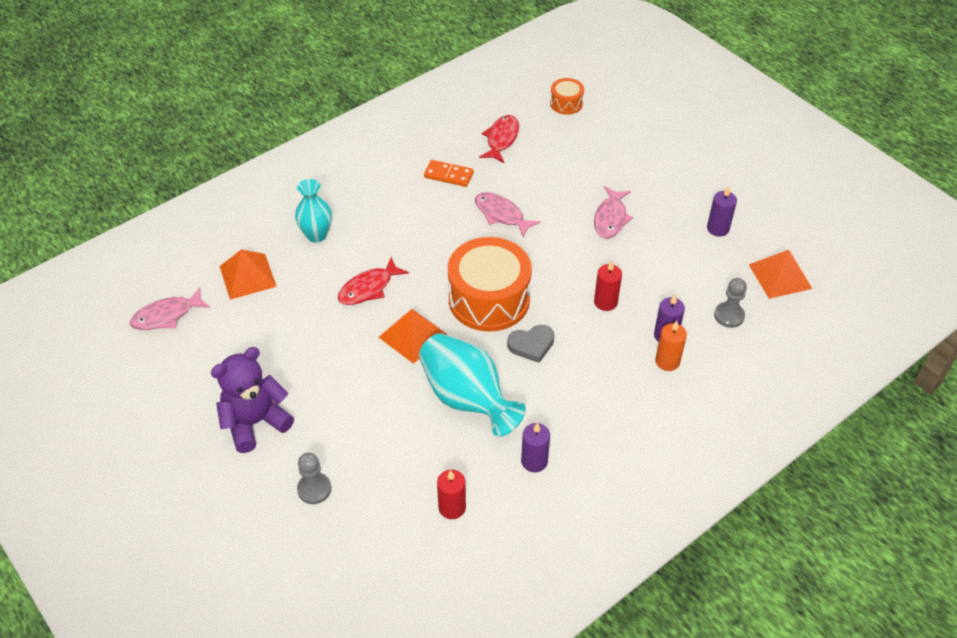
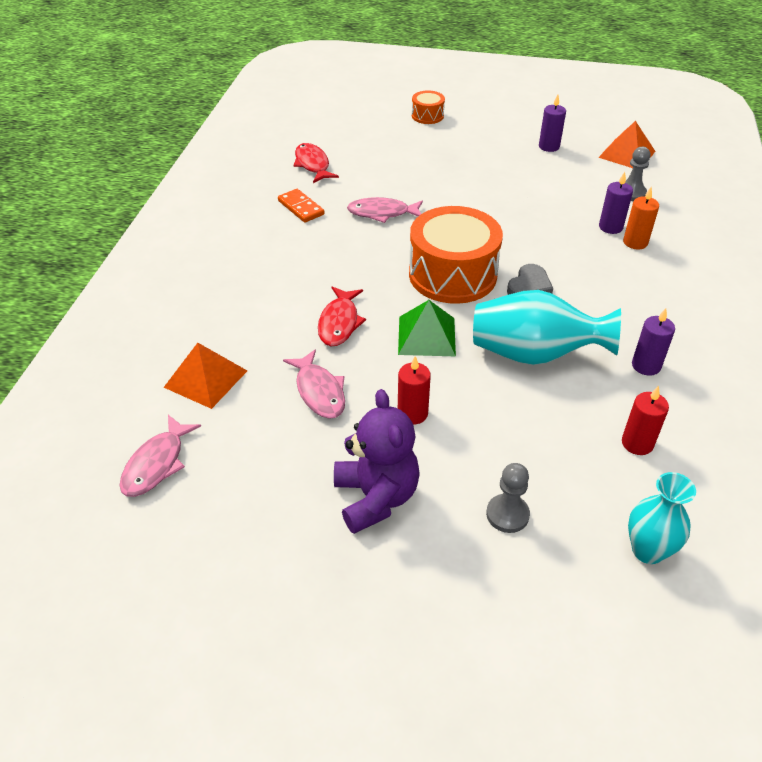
camera: 40 degrees left, 5 degrees down
purple teddy bear [211,347,294,453] -> purple teddy bear turned 150 degrees clockwise [334,389,420,534]
turquoise vase [295,179,332,243] -> turquoise vase moved to [628,472,696,564]
orange pyramid [378,309,448,364] -> green pyramid [398,300,456,356]
orange domino [424,160,474,187] -> orange domino turned 75 degrees clockwise [278,189,325,223]
orange drum [550,78,584,115] -> orange drum moved to [412,91,445,124]
pink fish [594,186,633,239] -> pink fish moved to [283,349,345,419]
red candle [594,260,622,311] -> red candle moved to [398,356,431,425]

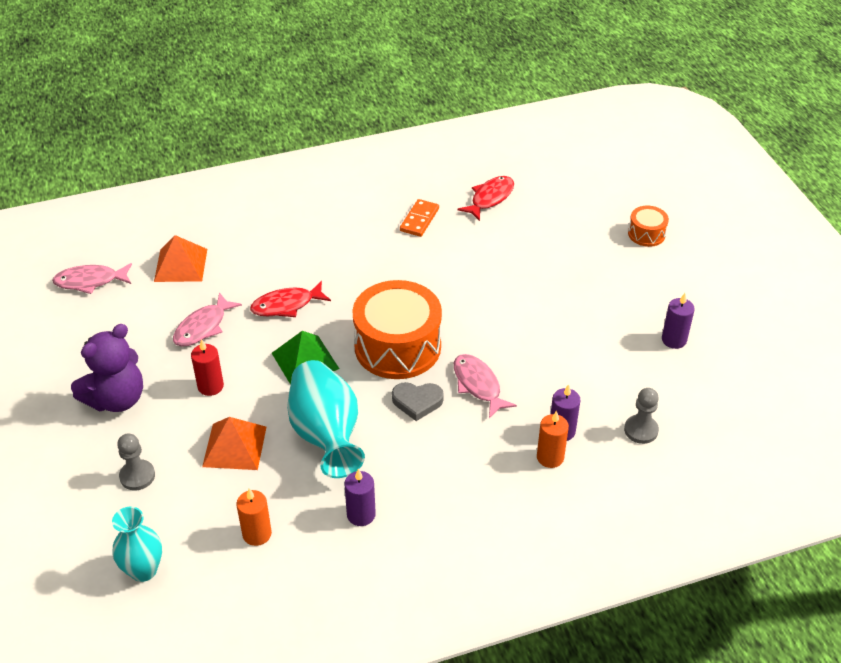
camera: 60 degrees right, 0 degrees up
pink fish [347,197,423,223] -> pink fish moved to [454,354,517,418]
orange pyramid [598,121,656,168] -> orange pyramid moved to [202,417,266,470]
red candle [622,386,669,455] -> orange candle [237,489,272,546]

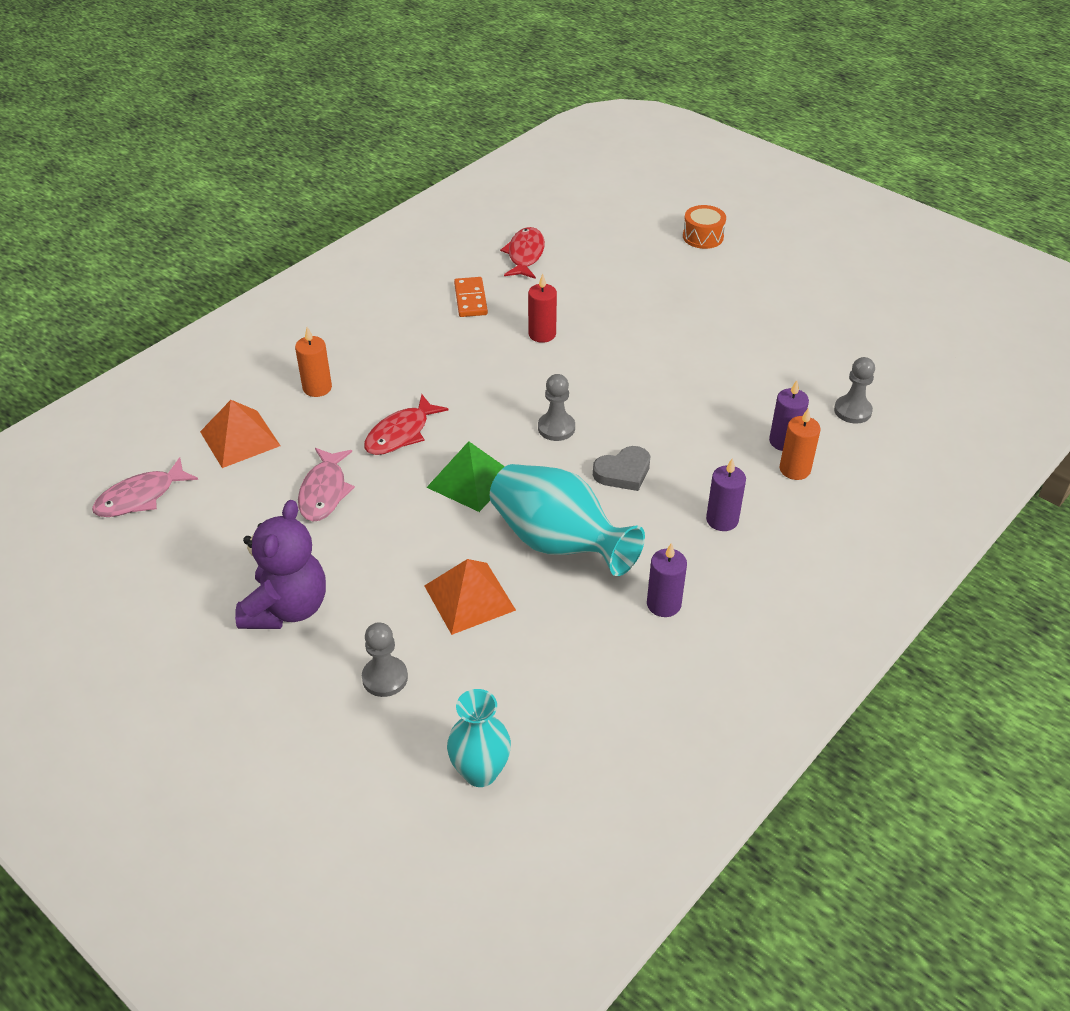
camera: 30 degrees left, 0 degrees up
red candle [191,339,224,396] -> red candle moved to [528,274,557,343]
orange candle [237,489,272,546] -> orange candle moved to [295,327,332,397]
orange drum [352,280,442,379] -> grey pawn [538,374,575,441]
pink fish [454,354,517,418] -> none
purple candle [662,293,695,349] -> purple candle moved to [706,458,746,531]

